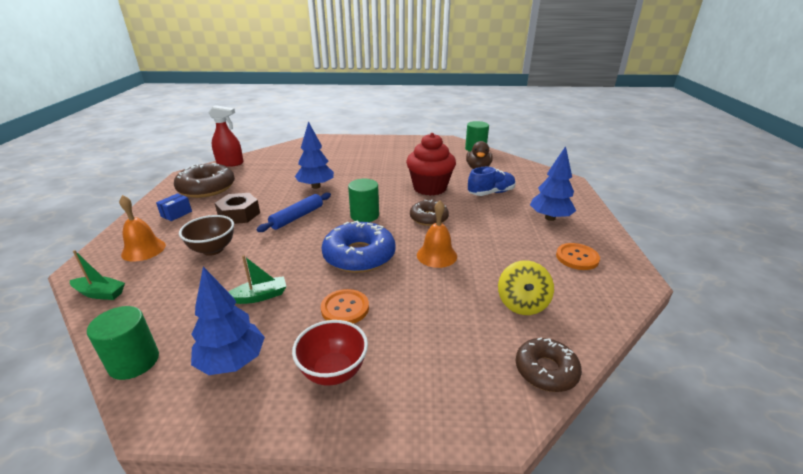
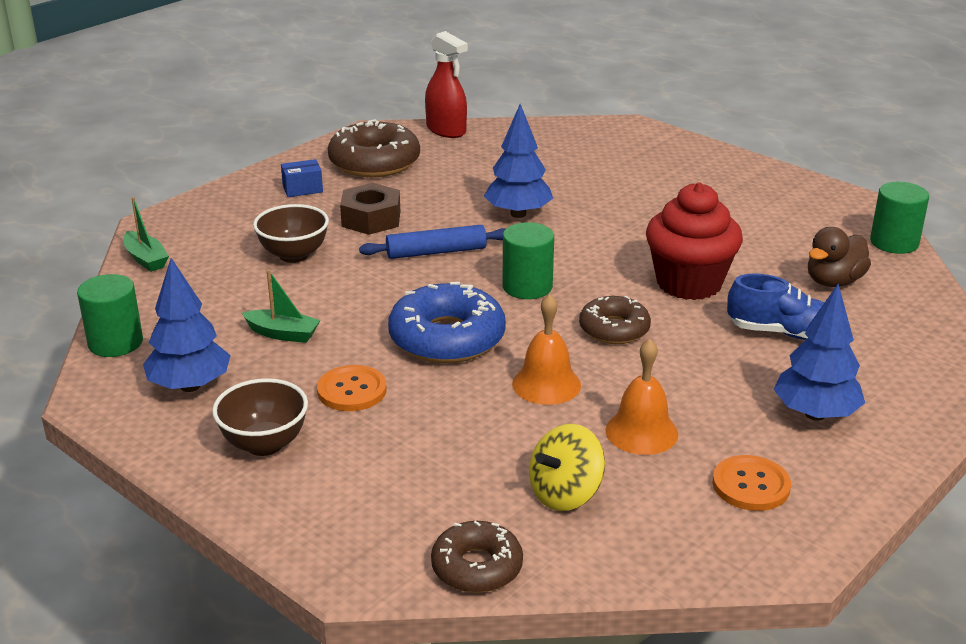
camera: 40 degrees right, 0 degrees up
orange bell [119,195,166,261] -> orange bell moved to [605,339,678,455]
red bowl [292,320,368,386] -> brown bowl [212,378,308,456]

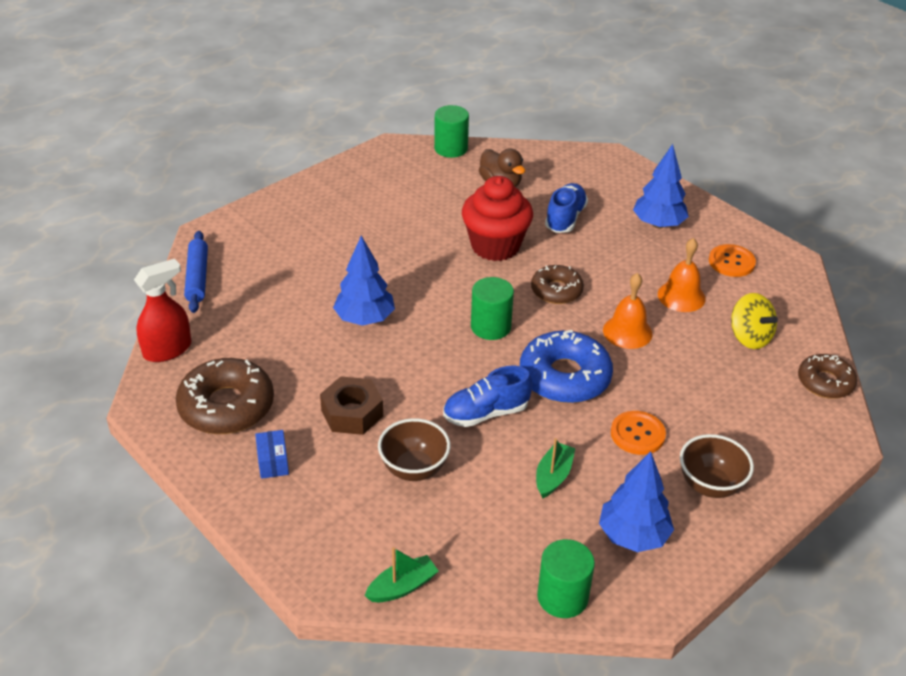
camera: 85 degrees left, 10 degrees up
blue rolling pin [359,225,505,259] -> blue rolling pin moved to [184,231,208,313]
none -> blue shoe [443,366,532,427]

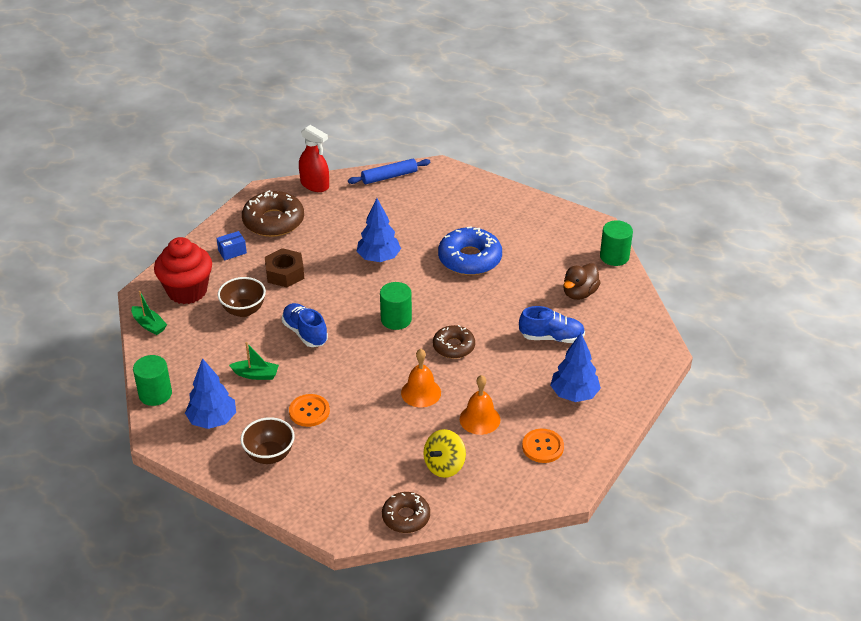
camera: 75 degrees right, 0 degrees up
red cupcake [462,176,533,261] -> red cupcake moved to [154,237,212,304]
blue donut [520,330,613,403] -> blue donut moved to [438,226,502,275]

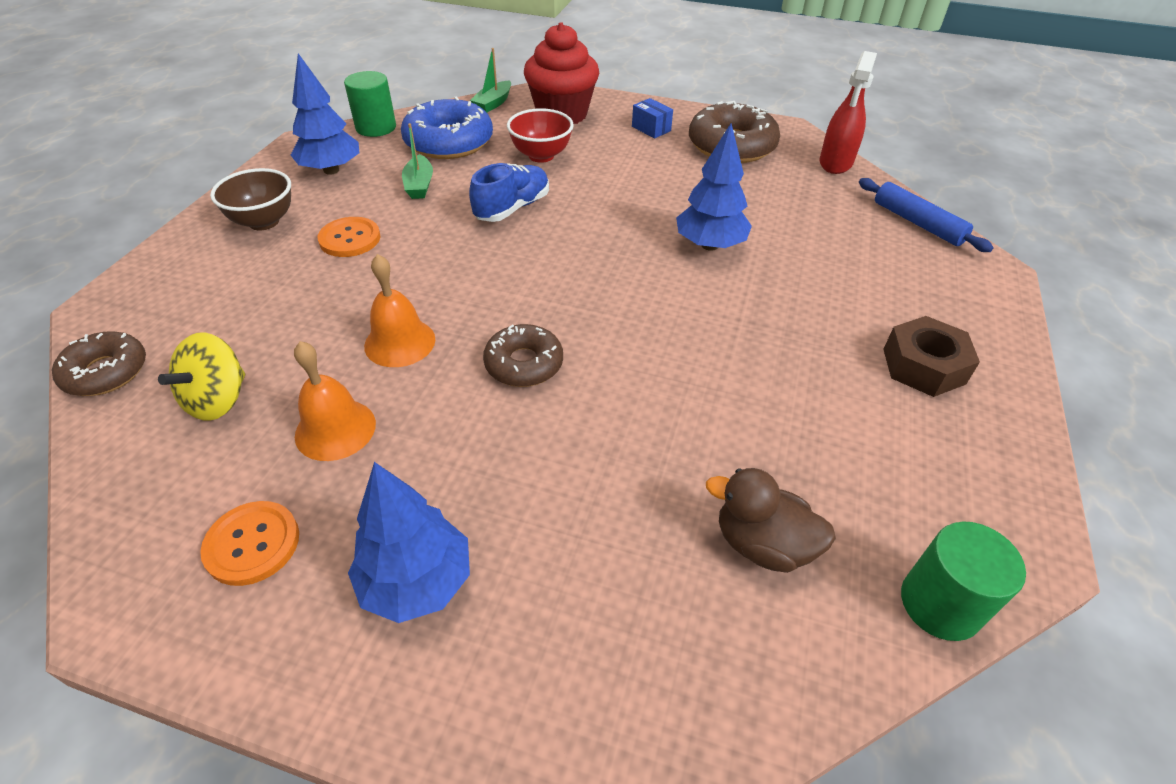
camera: 75 degrees right, 5 degrees up
brown bowl [218,277,266,317] -> red bowl [507,108,574,163]
brown nut [265,248,304,287] -> brown nut moved to [883,316,980,397]
green cylinder [380,282,412,330] -> none
yellow spinning top [423,429,466,478] -> yellow spinning top turned 90 degrees counterclockwise [158,332,245,421]
blue donut [438,226,502,275] -> blue donut moved to [401,96,493,159]
blue shoe [519,306,585,343] -> none

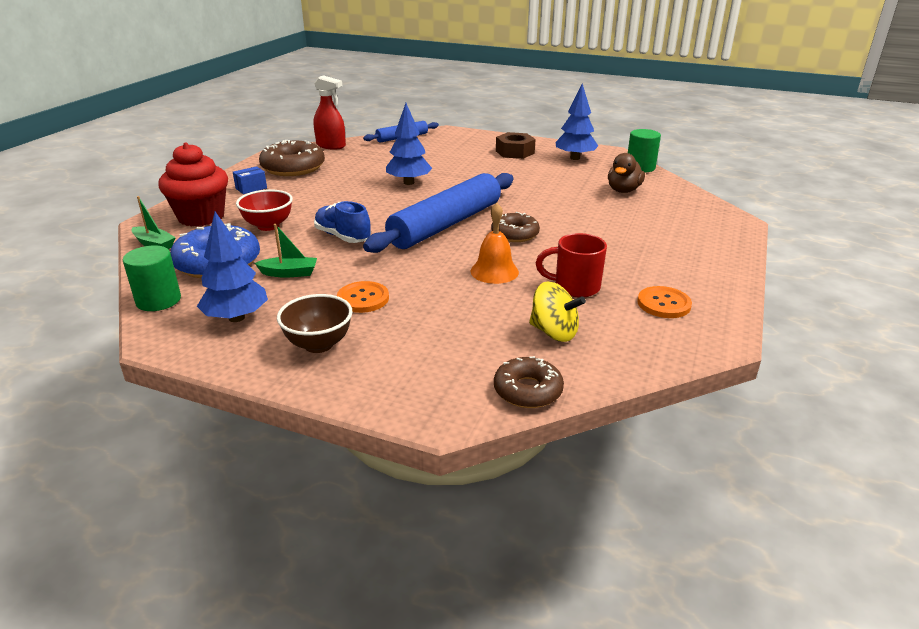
camera: 85 degrees left, 15 degrees down
orange bell [294,341,376,461] -> red mug [536,233,607,298]
blue tree [348,462,470,623] -> blue tree moved to [556,83,598,160]
none -> blue rolling pin [363,173,513,253]

